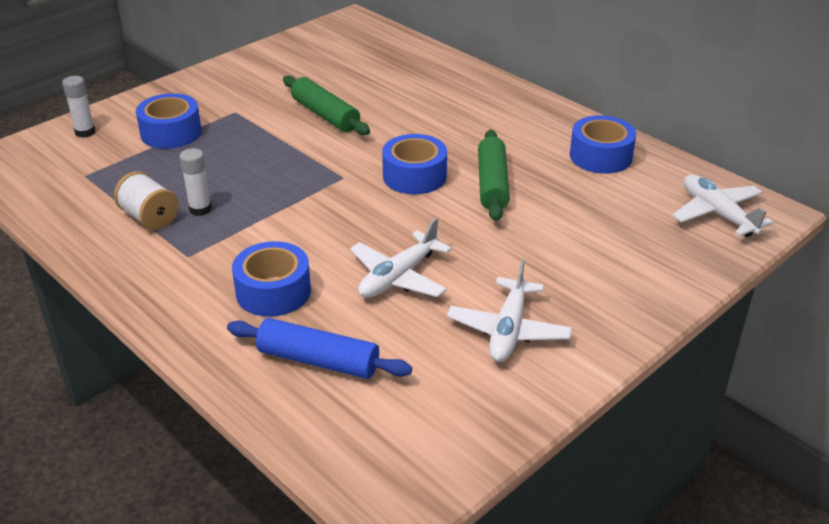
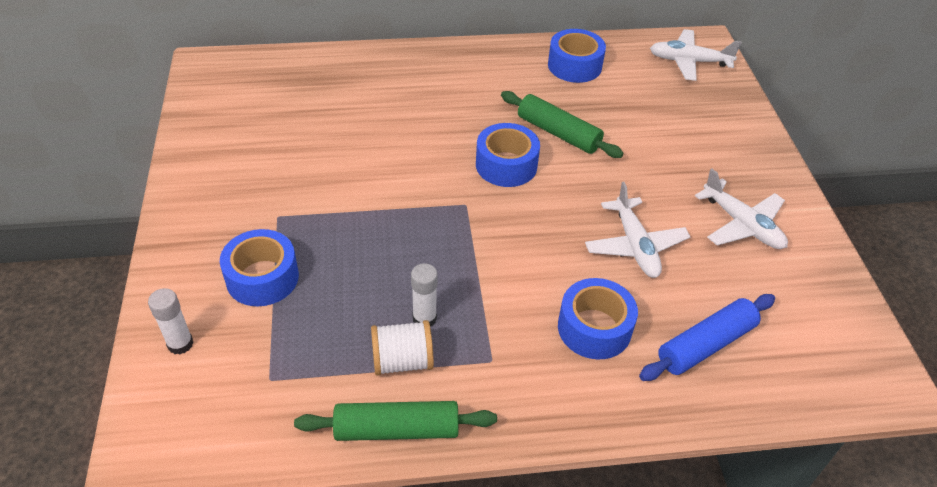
camera: 55 degrees left, 10 degrees up
green rolling pin [283,75,370,135] -> green rolling pin moved to [294,401,497,441]

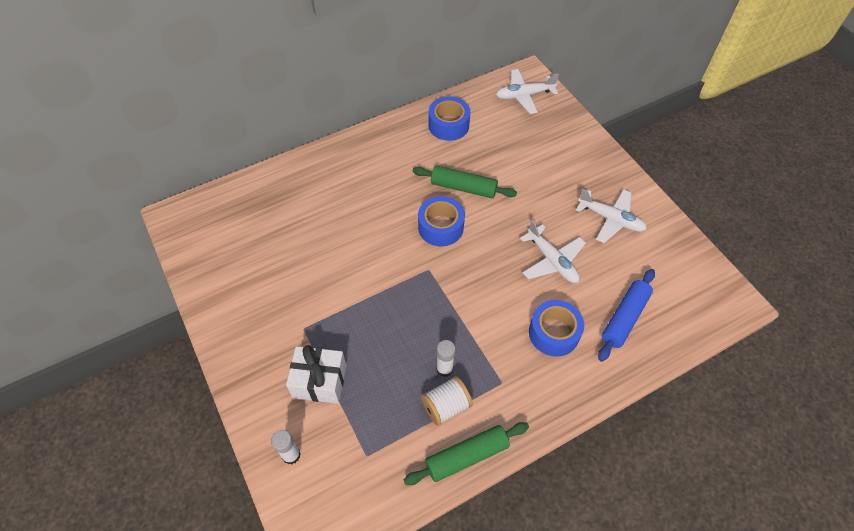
camera: 20 degrees left, 10 degrees up
blue tape [220,229,299,306] -> white gift [286,345,346,404]

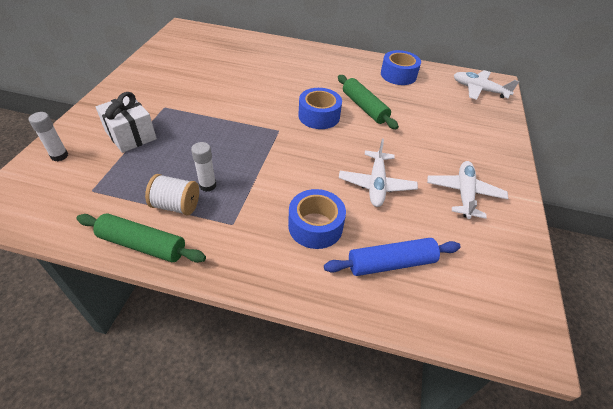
camera: 40 degrees right, 10 degrees down
white plane [576,189,647,243] -> white plane turned 150 degrees counterclockwise [427,161,508,219]

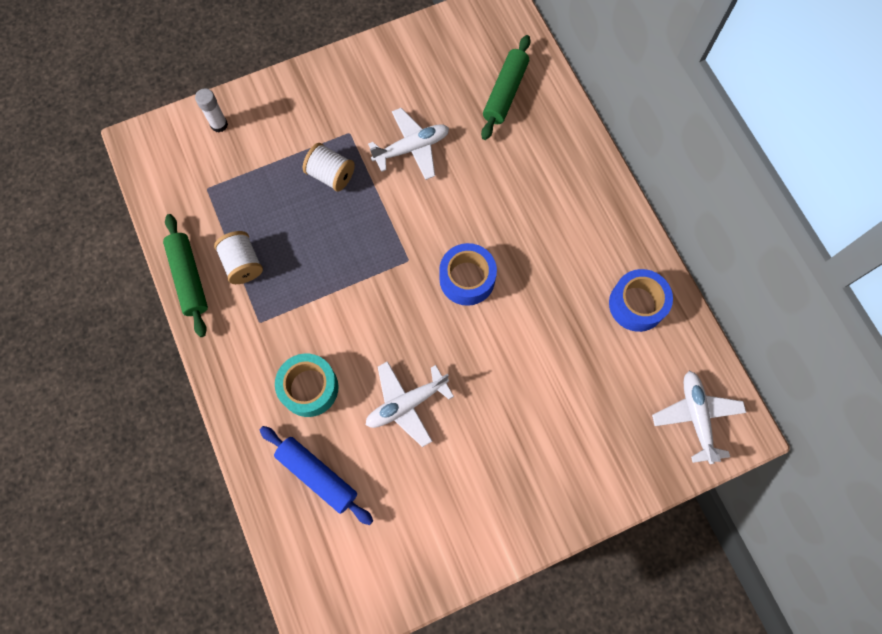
camera: 55 degrees right, 25 degrees up
white gift [95,92,157,153] -> none
white glue stick [191,142,216,192] -> none
blue tape [288,189,346,249] -> turquoise tape [275,354,339,417]
green rolling pin [338,75,399,129] -> green rolling pin moved to [481,35,530,140]
white plane [427,161,508,219] -> white plane moved to [368,108,449,180]
none -> white spool [303,143,355,192]

